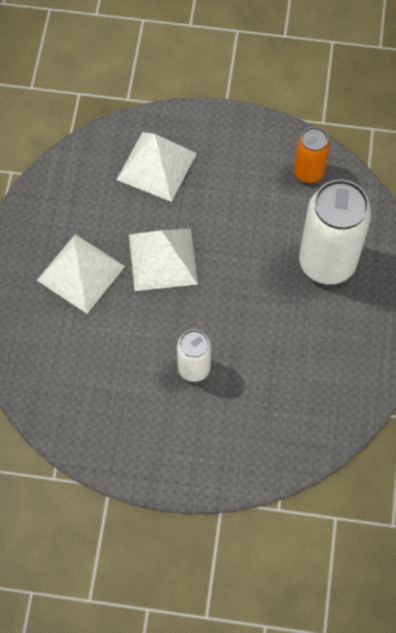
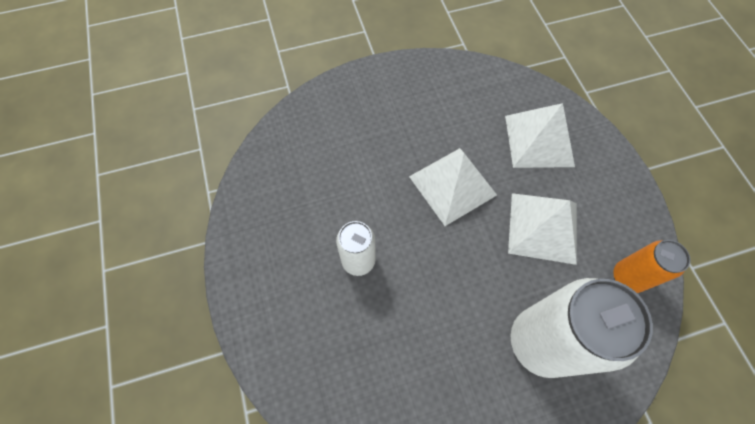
camera: 65 degrees right, 0 degrees up
white pyramid [37,234,125,314] -> white pyramid moved to [508,193,577,265]

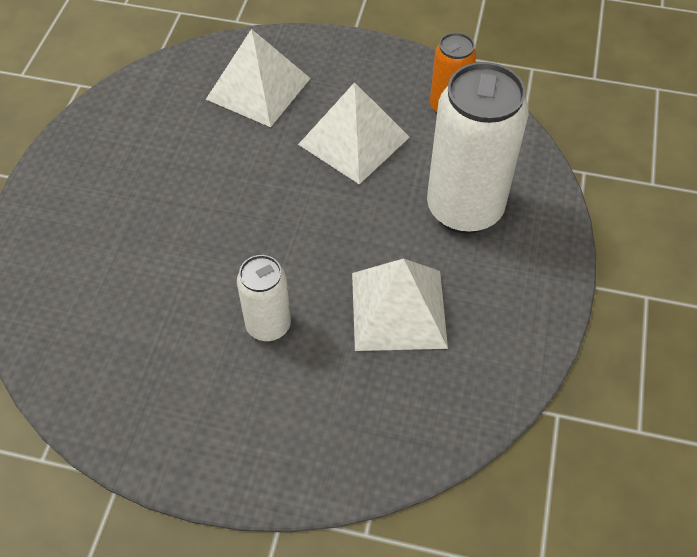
camera: 60 degrees left, 10 degrees down
white pyramid [409,148,497,226] -> white pyramid moved to [352,258,448,351]

